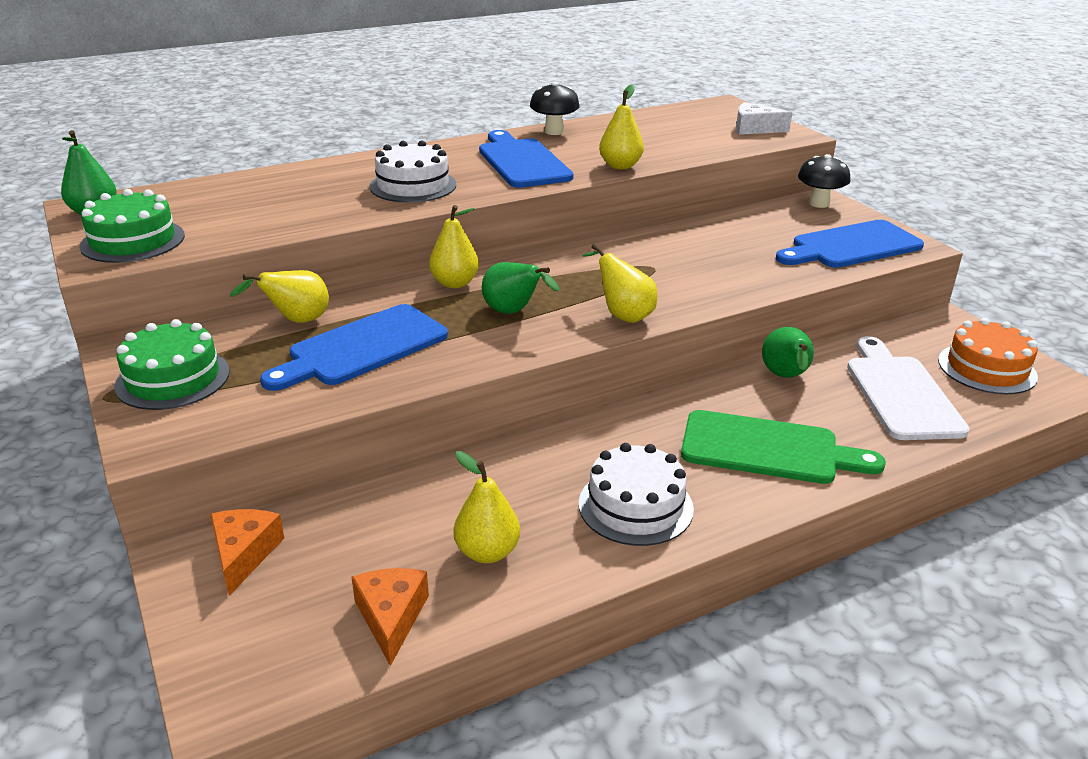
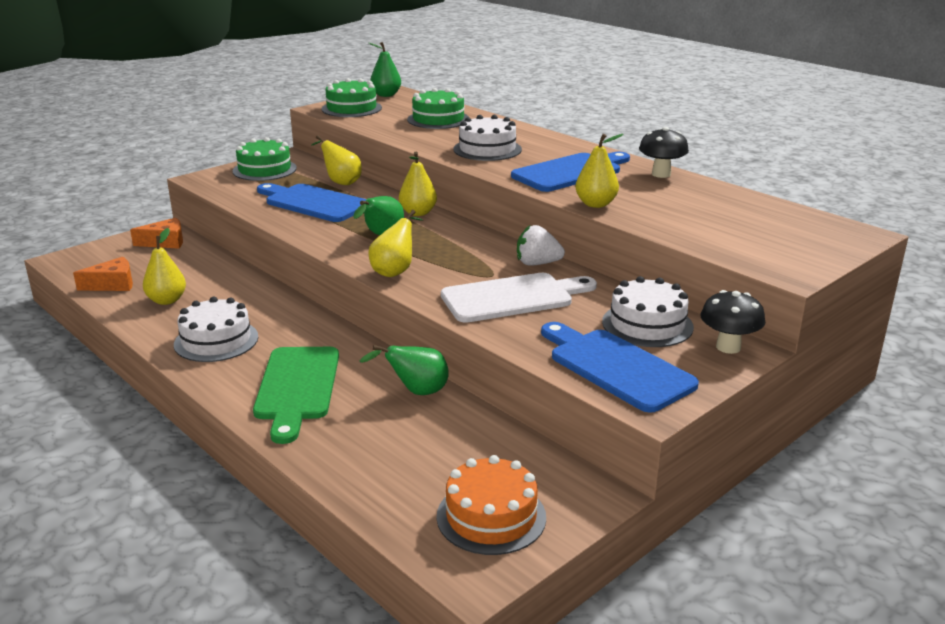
camera: 75 degrees right, 5 degrees down
white cheese [736,102,792,135] -> none
white cutting board [847,336,970,440] -> white cutting board moved to [441,273,597,323]
none -> green cake [407,88,469,129]
none -> white strawberry [517,225,565,266]
none -> white cake [602,276,694,347]

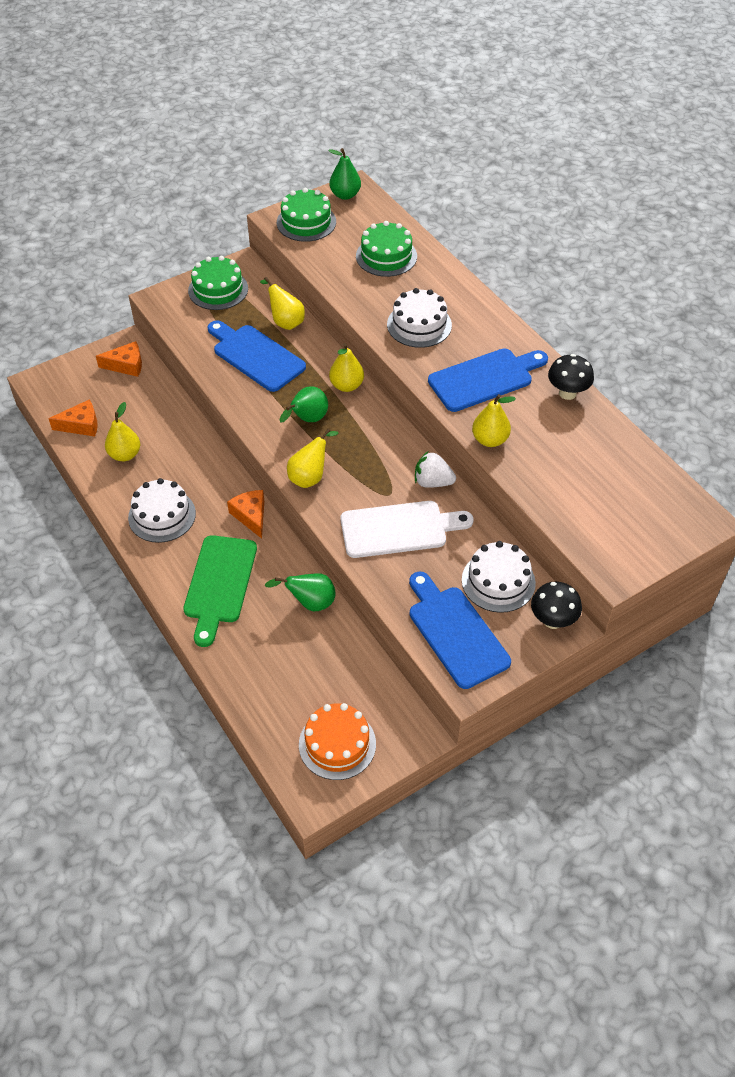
camera: 10 degrees right, 25 degrees up
none -> orange cheese [227,490,264,539]

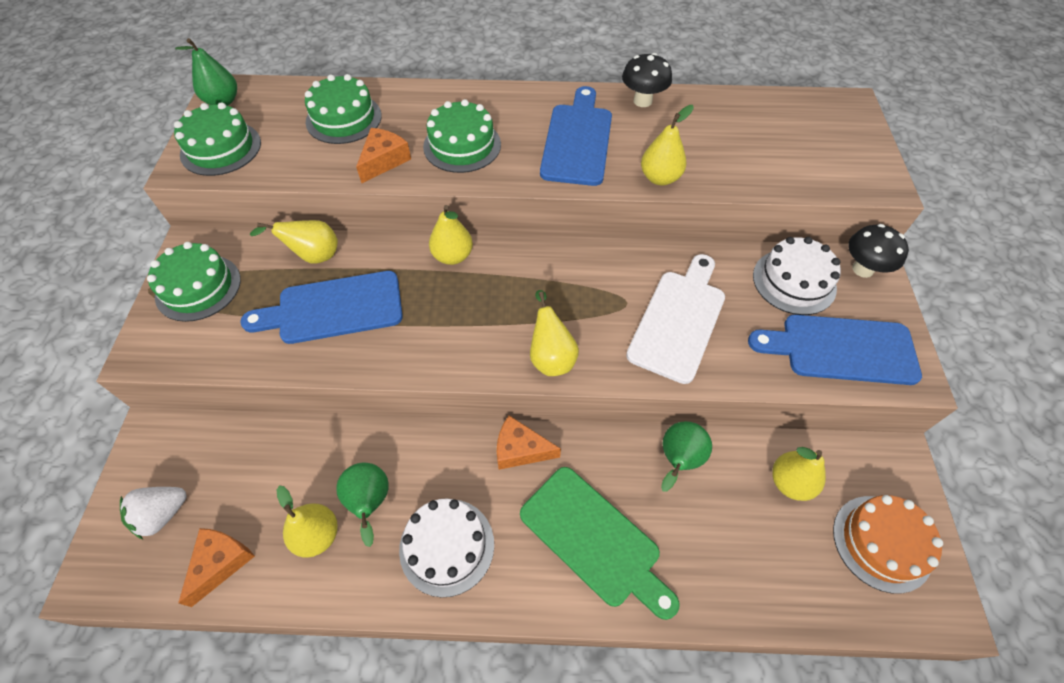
camera: 55 degrees left, 5 degrees up
orange cheese [96,341,142,377] -> orange cheese moved to [356,128,411,183]
green pear [279,386,328,422] -> green pear moved to [337,463,388,547]
white cake [387,288,452,348] -> green cake [423,99,501,173]
white strawberry [415,451,456,488] -> white strawberry moved to [120,487,186,539]
none -> yellow pear [772,447,826,501]

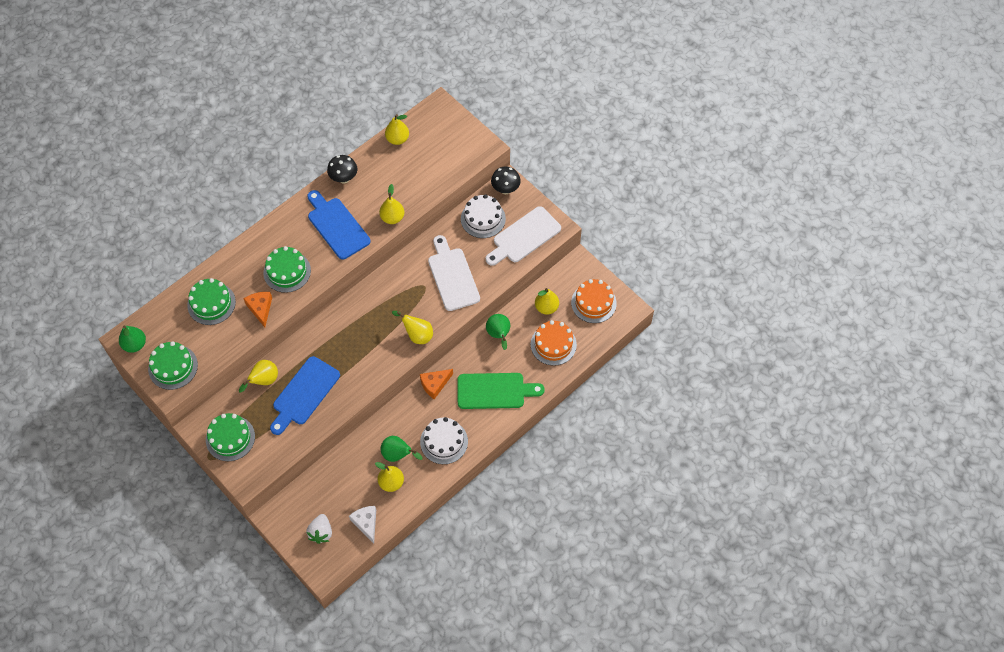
camera: 45 degrees left, 5 degrees up
orange cheese [178,528,255,607] -> white cheese [349,506,376,543]
yellow pear [429,205,473,265] -> yellow pear moved to [385,114,409,145]
blue cutting board [748,315,922,385] -> white cutting board [486,206,561,266]
none -> orange cake [531,320,577,366]

